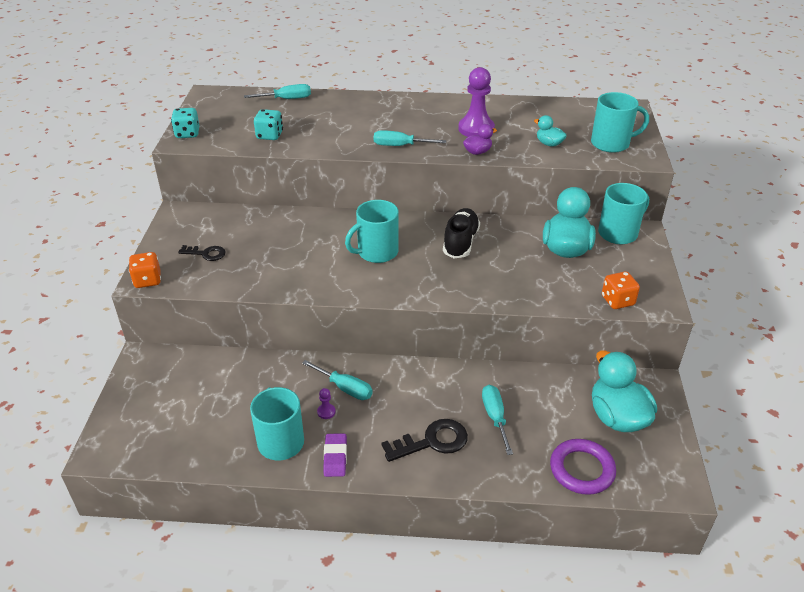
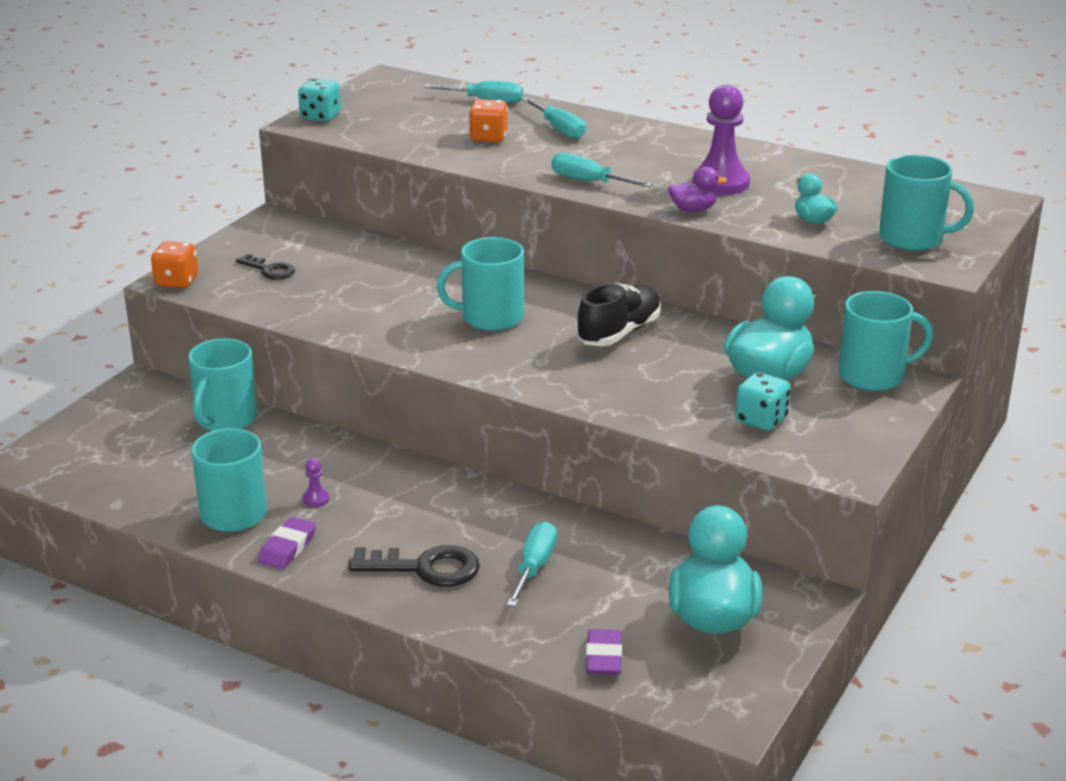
camera: 25 degrees right, 10 degrees down
turquoise dice [254,109,283,140] -> turquoise dice moved to [736,372,790,431]
turquoise screwdriver [302,360,373,400] -> turquoise screwdriver moved to [523,98,586,139]
purple ring [550,439,616,495] -> purple eraser [586,629,622,675]
orange dice [602,272,640,309] -> orange dice moved to [469,99,508,142]
none -> turquoise mug [188,339,257,431]

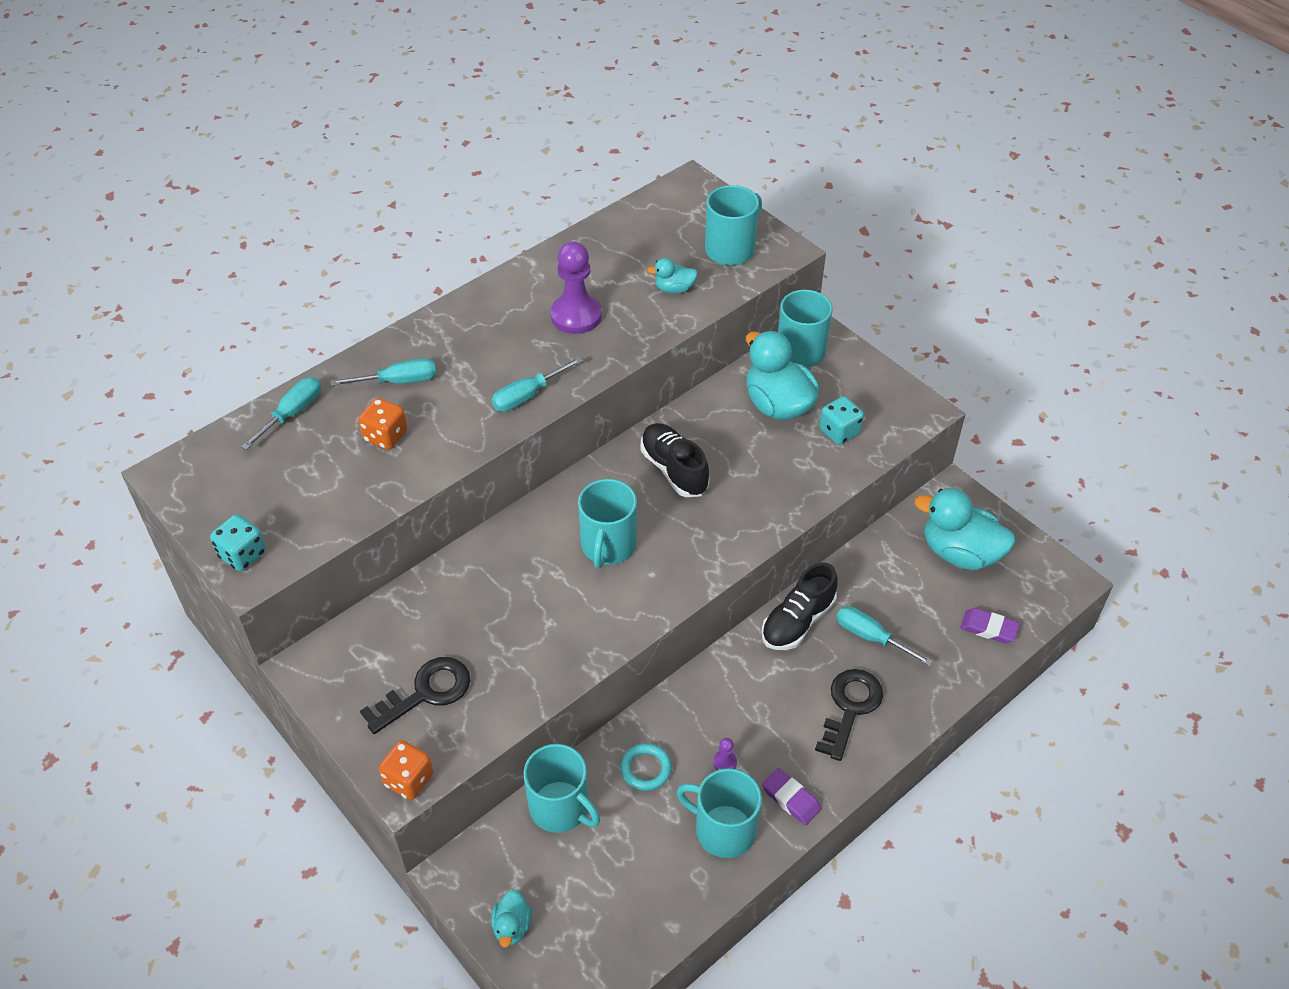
camera: 70 degrees left, 20 degrees up
black key [236,254,295,280] -> black key [360,657,470,734], size x1.60
purple duck [668,167,727,212] -> none
none -> turquoise duck [491,890,532,948]
none -> turquoise ring [620,743,672,791]
none -> black shoe [762,562,838,650]

